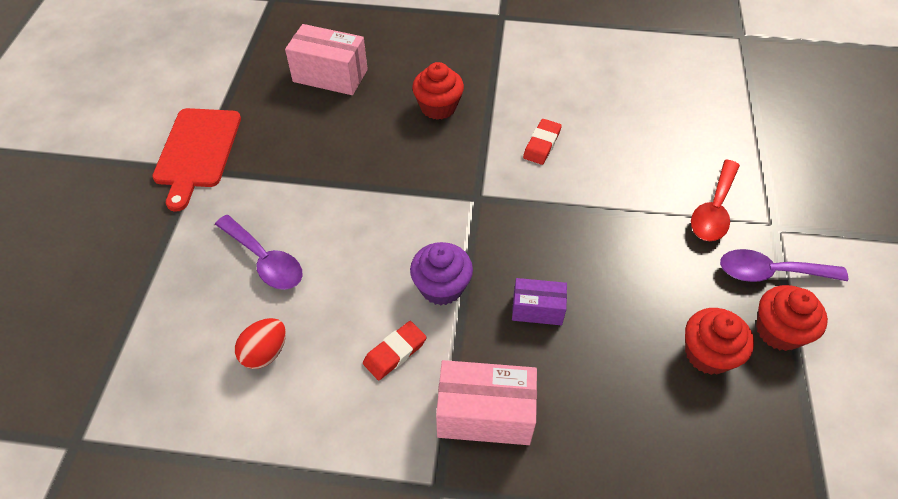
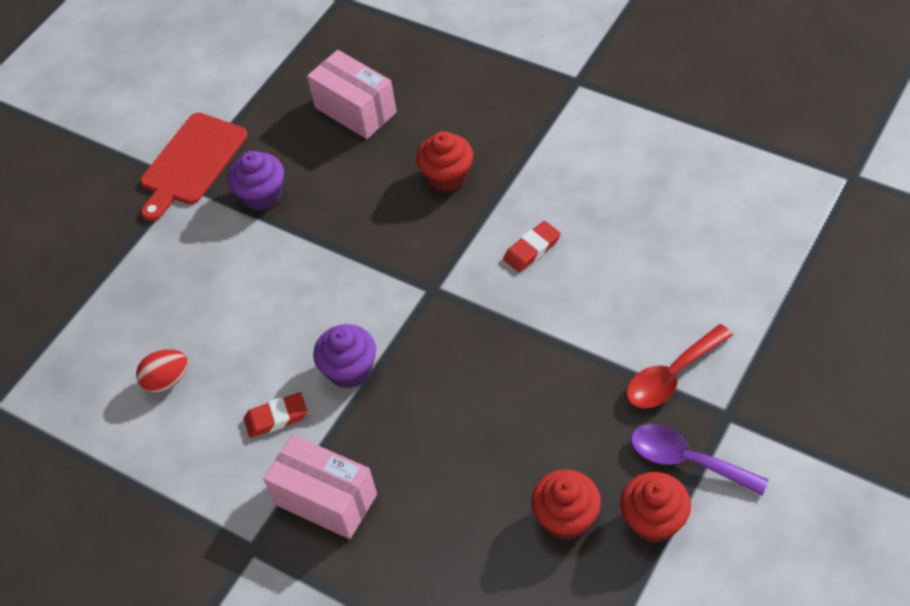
camera: 30 degrees right, 0 degrees up
purple spoon [215,215,303,290] -> none
purple box [512,278,567,325] -> none
none -> purple cupcake [228,151,284,211]

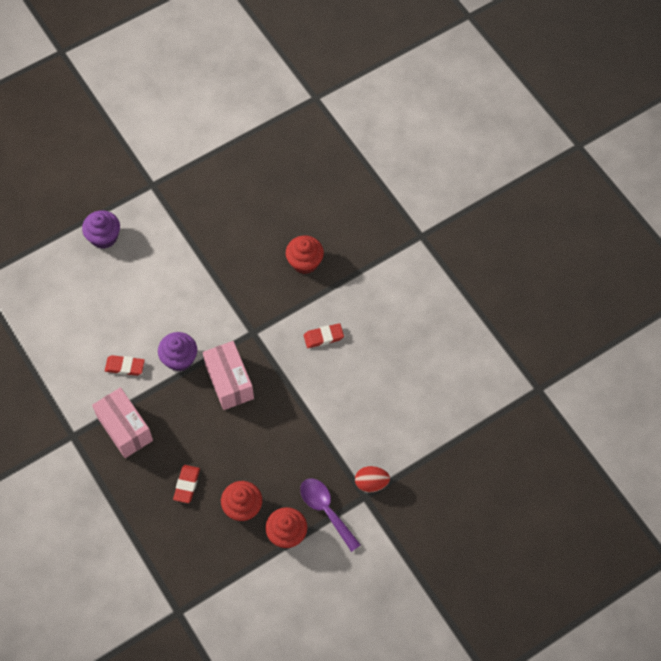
camera: 20 degrees right, 10 degrees up
red egg [136,349,188,393] -> red egg moved to [355,466,390,492]
red cutting board [140,113,247,221] -> none
purple cupcake [228,151,284,211] -> purple cupcake moved to [82,210,120,249]
pink box [307,50,397,139] -> pink box moved to [203,341,254,410]
red spoon [626,324,733,409] -> none
none -> red eraser [173,465,200,503]

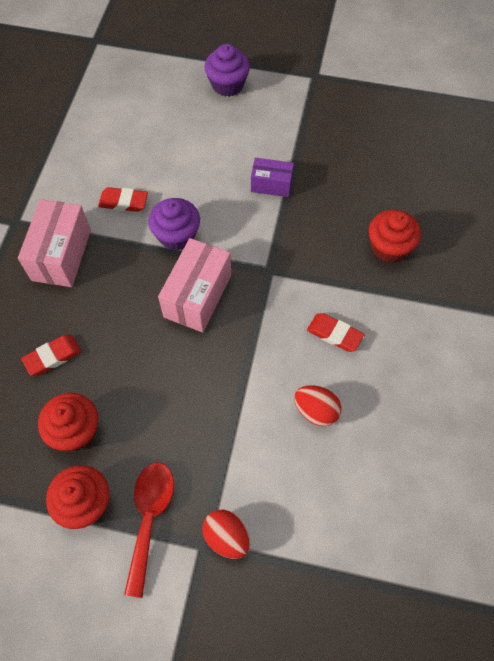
camera: 45 degrees right, 0 degrees up
red eraser [105,355,145,376] -> red eraser turned 45 degrees counterclockwise [98,187,148,212]
purple spoon [300,478,361,552] -> red spoon [124,463,174,598]
none -> purple box [251,158,294,197]
none -> red egg [294,386,341,426]

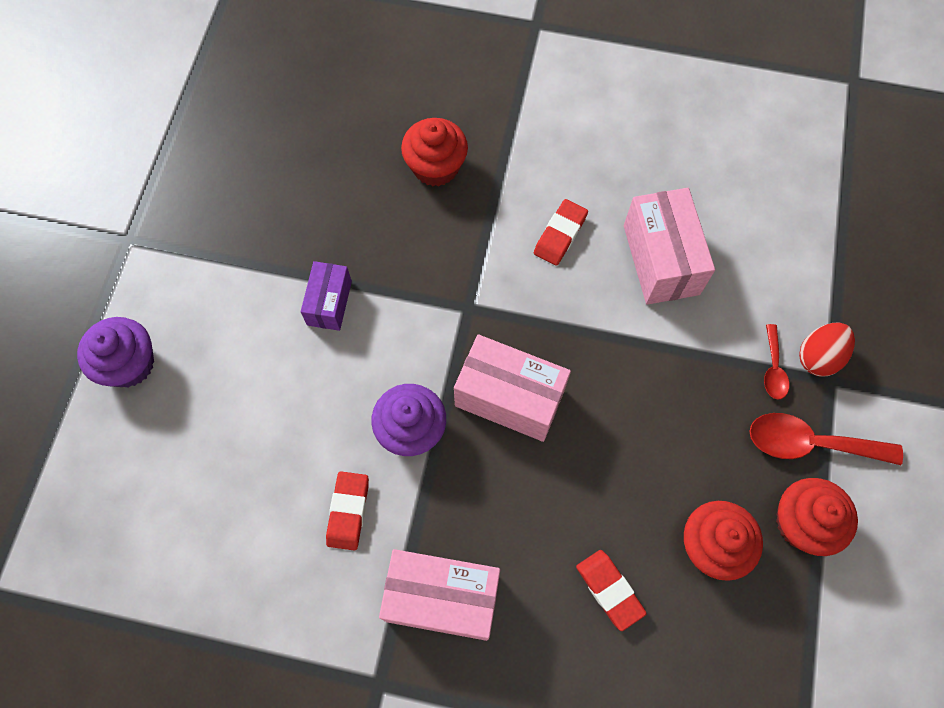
camera: 90 degrees left, 5 degrees up
red egg [294,386,341,426] -> pink box [624,188,715,305]
none -> red spoon [764,324,789,400]

